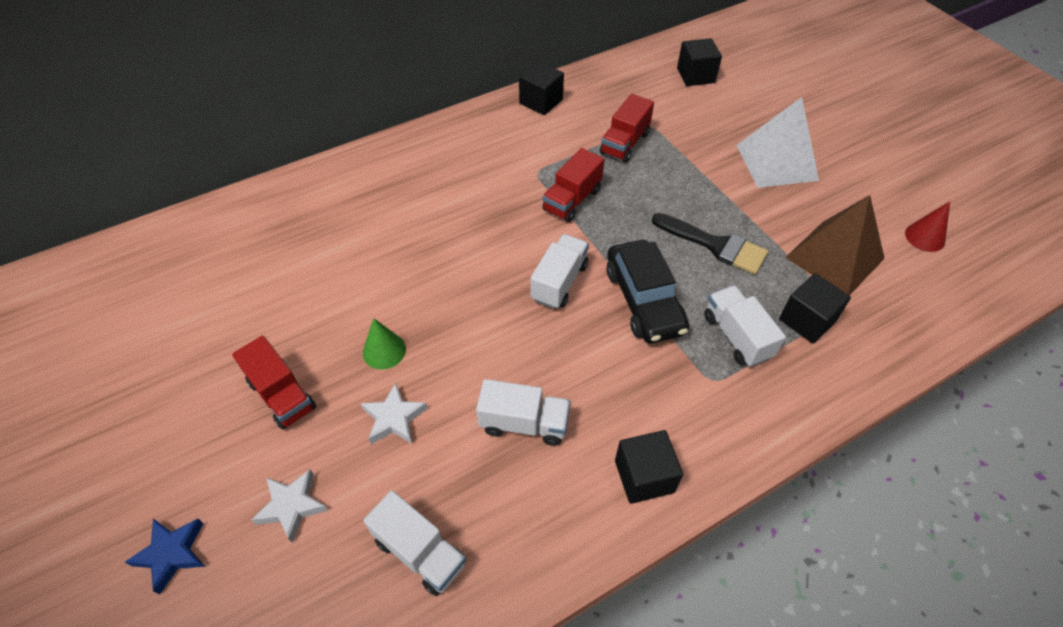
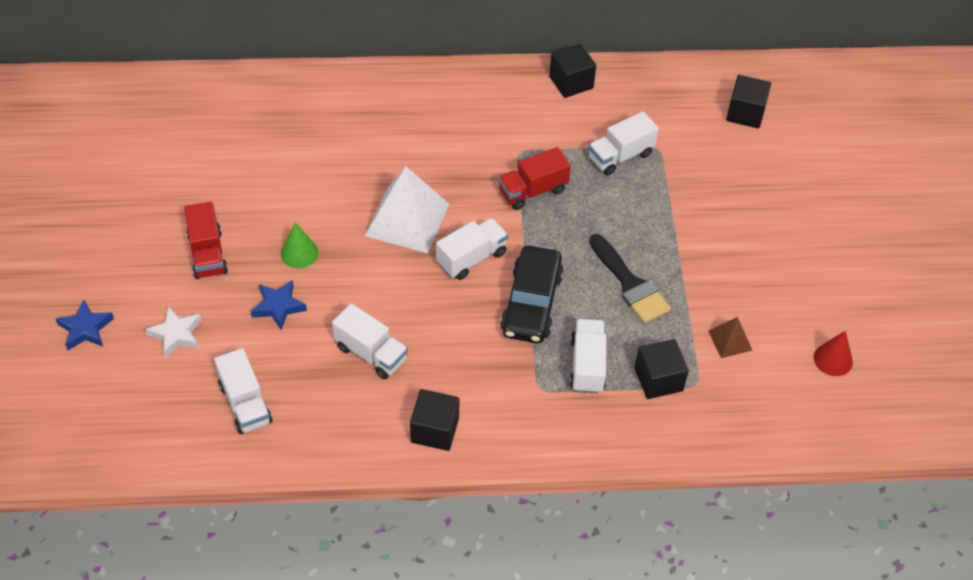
camera: 25 degrees right, 0 degrees up
white star [361,383,428,444] -> blue star [251,280,307,330]
red truck [600,94,654,163] -> white truck [588,111,659,175]
white pyramid [736,97,819,188] -> white pyramid moved to [365,166,449,253]
brown pyramid [785,195,885,296] -> brown pyramid [708,317,752,358], size x0.49

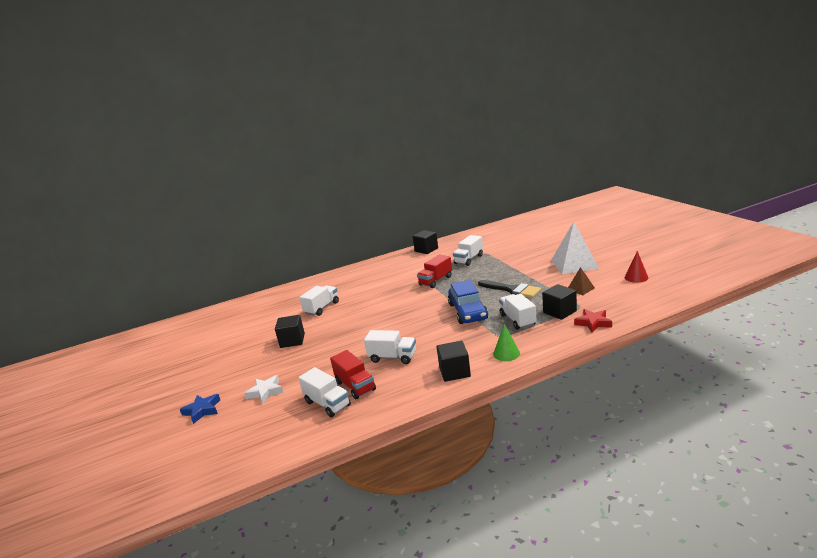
camera: 15 degrees left, 30 degrees down
red truck [184,202,228,279] -> red truck moved to [330,350,376,400]
blue star [251,280,307,330] -> none
green cone [281,222,318,268] -> green cone moved to [493,324,520,361]
white pyramid [365,166,449,253] -> white pyramid moved to [551,222,599,274]
white truck [436,218,508,280] -> white truck moved to [299,286,339,316]
black car [500,246,564,343] -> blue car [448,280,488,324]
black cube [726,75,771,128] -> black cube moved to [275,315,305,348]
none -> red star [574,309,612,333]

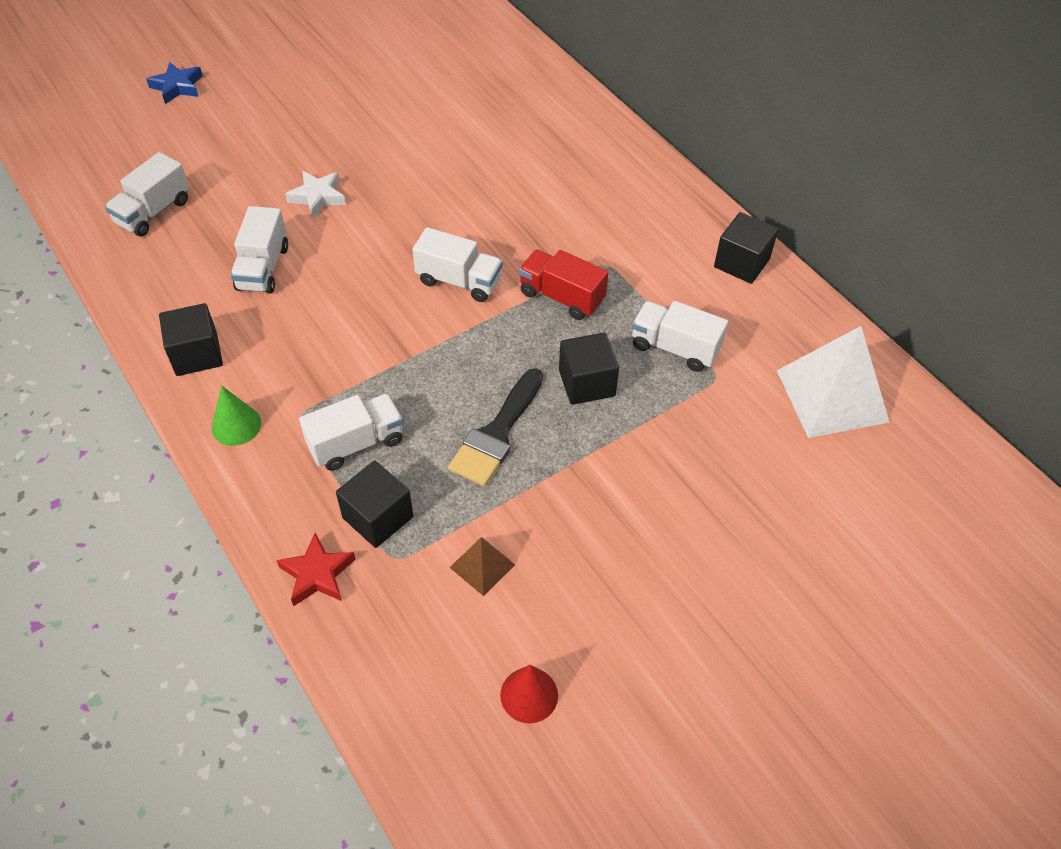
camera: 75 degrees right, 30 degrees up
white star [244,375,284,404] -> white star moved to [285,171,346,218]
black cube [275,315,305,348] -> black cube moved to [559,332,619,405]
white truck [299,286,339,316] -> white truck moved to [412,227,503,302]
red truck [330,350,376,400] -> none
blue car [448,280,488,324] -> none
white pyramid [551,222,599,274] -> white pyramid moved to [777,326,890,438]

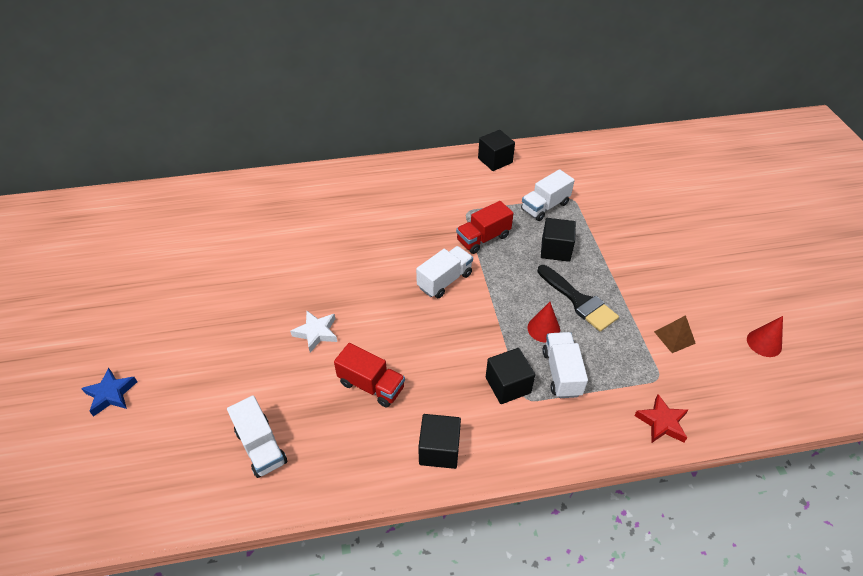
camera: 65 degrees left, 5 degrees down
green cone [212,386,261,446] -> none
white truck [230,206,288,294] -> red truck [334,343,405,408]
black cube [336,461,413,548] -> black cube moved to [486,348,535,404]
white pyramid [777,326,890,438] -> none
none -> red cone [527,302,560,342]

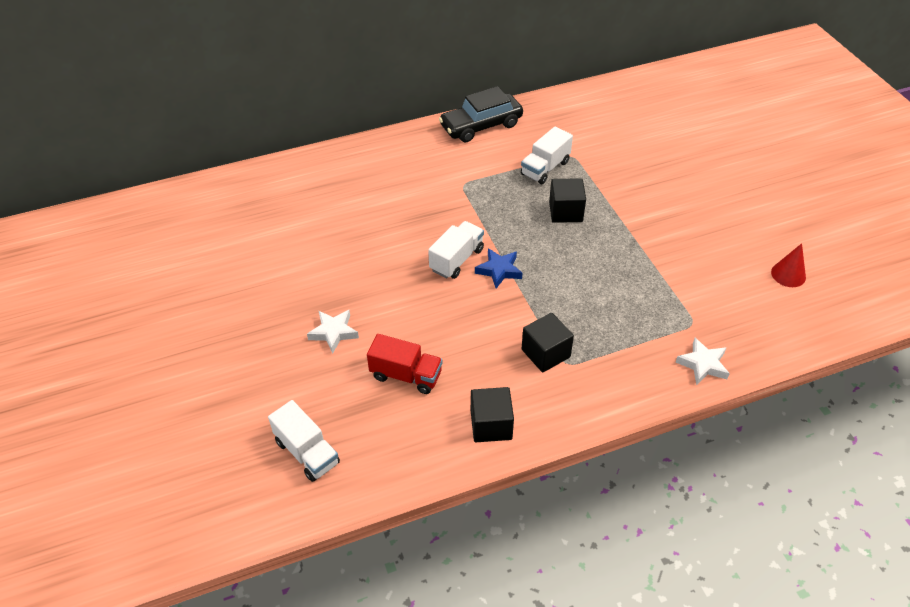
camera: 10 degrees left, 0 degrees up
blue star [81,368,137,417] -> blue star moved to [475,248,522,288]
red truck [456,201,514,254] -> none
black cube [478,130,515,171] -> black car [439,86,523,143]
red cone [527,302,560,342] -> none
black brush [537,265,619,332] -> none
white truck [542,332,588,398] -> none
red star [634,394,688,443] -> white star [676,338,730,385]
brown pyramid [654,315,696,353] -> none

